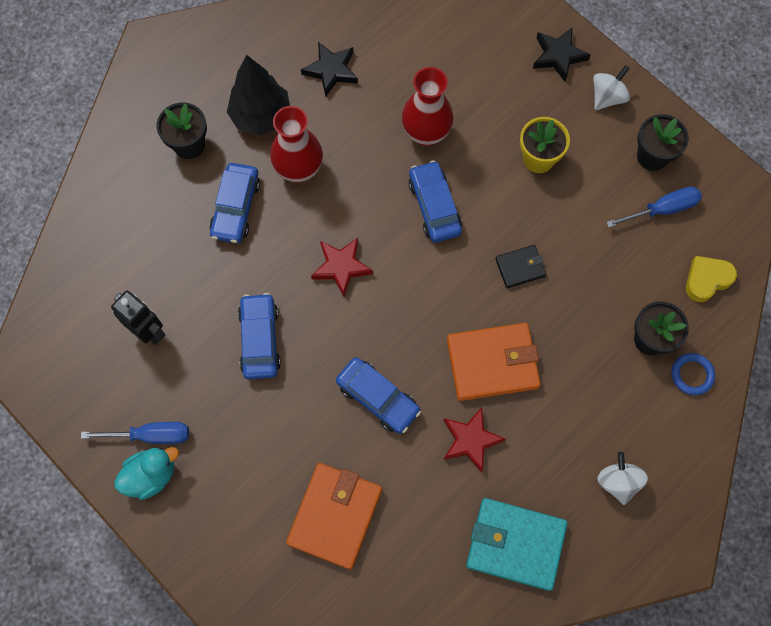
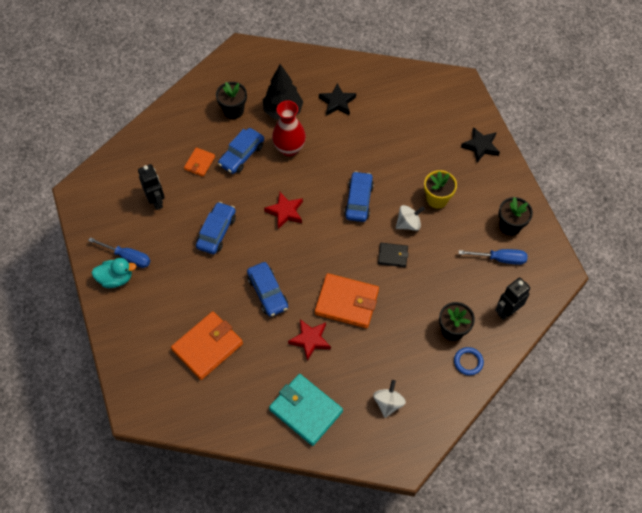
camera: 25 degrees right, 10 degrees down
red vase [402,67,453,146] -> none
white spinning top [593,65,630,110] -> white spinning top moved to [396,205,425,231]
yellow heart [686,256,737,302] -> black robot [495,277,530,320]
none -> orange wallet [184,147,215,177]

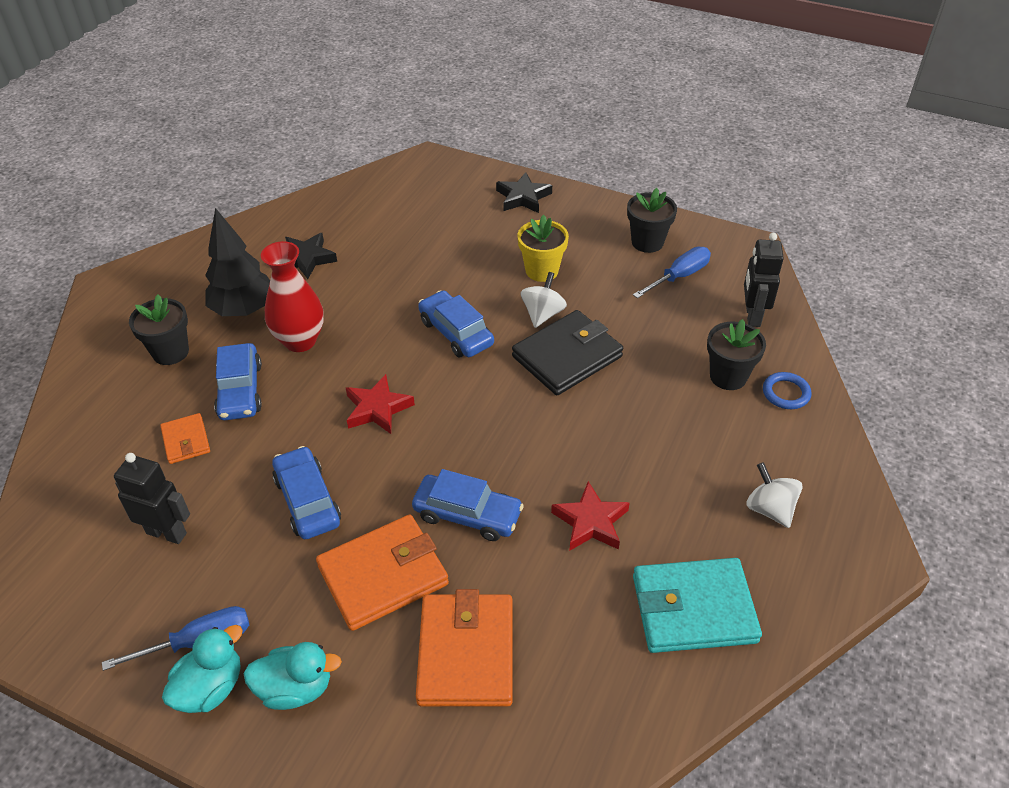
camera: 45 degrees left, 15 degrees down
orange wallet [315,273,379,328] -> orange wallet moved to [316,515,449,631]
black wallet [378,243,408,267] -> black wallet [512,310,623,395], size x1.90
none -> turquoise duck [243,642,342,710]

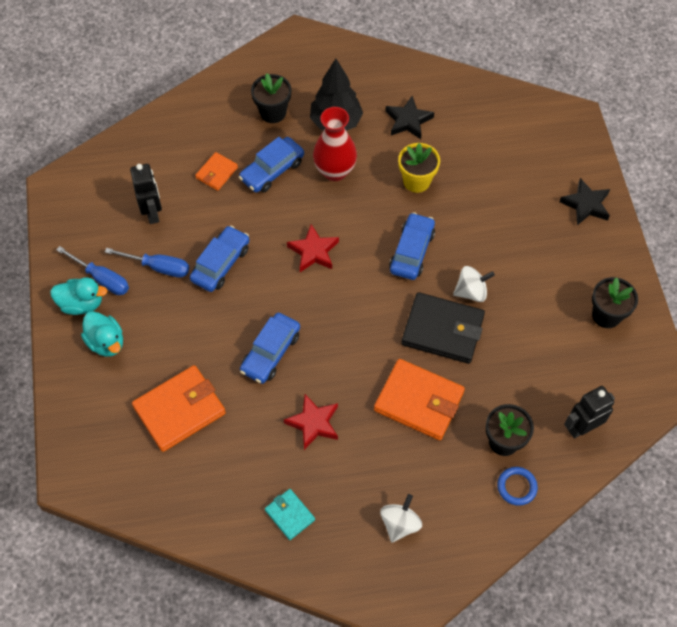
camera: 55 degrees right, 15 degrees up
orange wallet [316,515,449,631] -> orange wallet moved to [374,359,465,440]
blue car [412,469,524,541] -> blue car turned 45 degrees clockwise [240,313,300,384]
yellow flower pot [518,215,569,282] -> yellow flower pot moved to [398,143,440,193]
blue screwdriver [633,247,711,298] -> blue screwdriver moved to [105,248,189,278]
turquoise wallet [633,558,762,653] -> turquoise wallet [265,489,315,540], size x0.53

